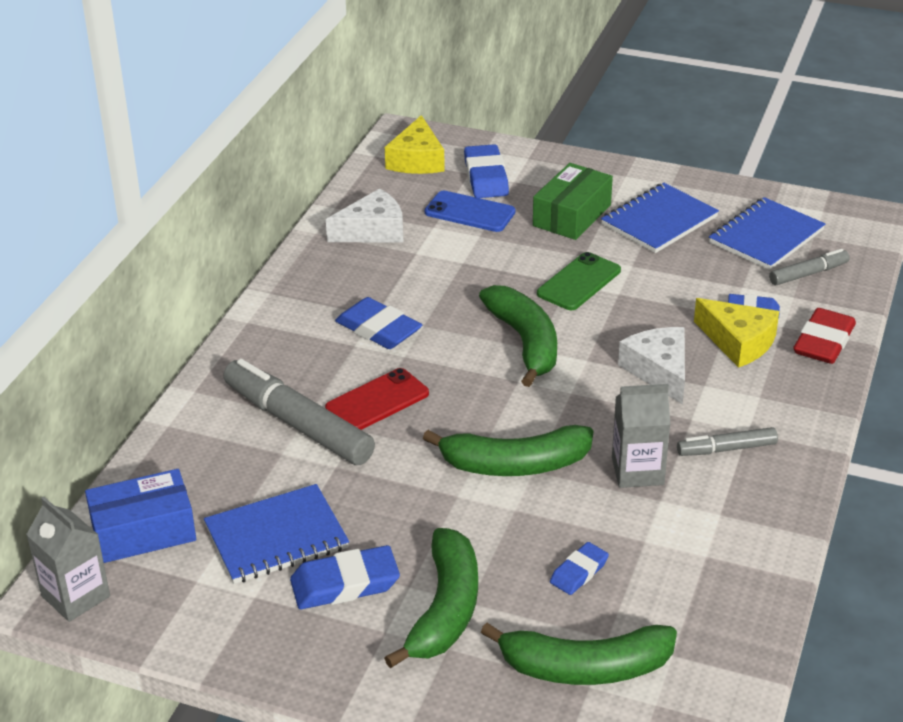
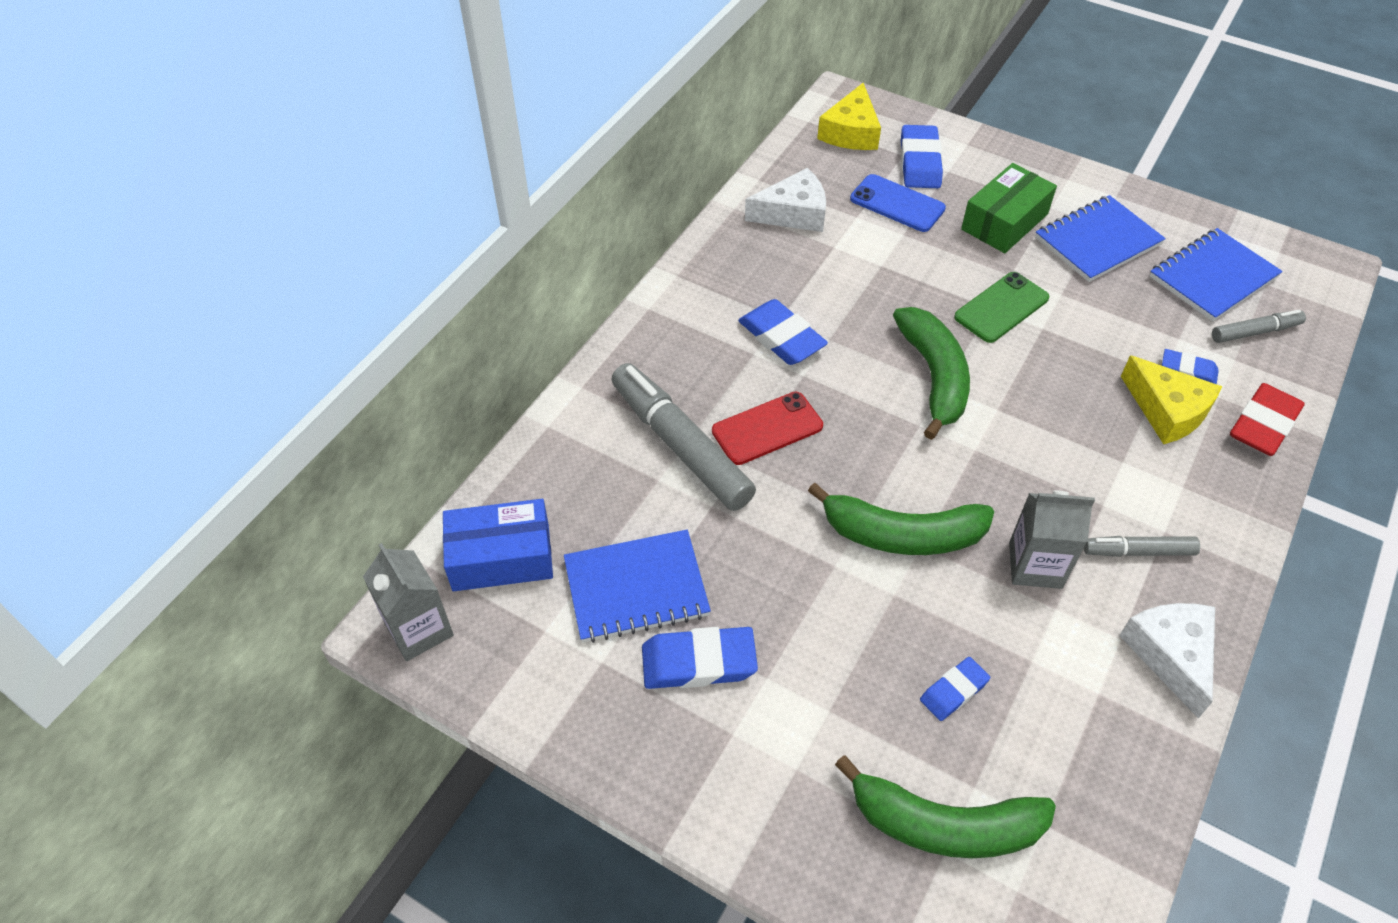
camera: 10 degrees right, 15 degrees up
green banana [384,528,478,668] -> none
white cheese [618,327,685,405] -> white cheese moved to [1119,603,1215,718]

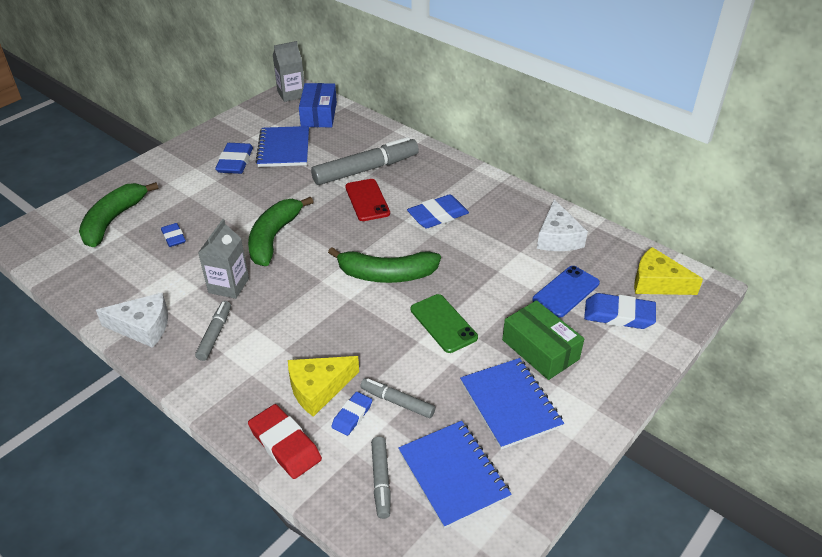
camera: 100 degrees right, 10 degrees down
none -> grey marker [360,378,435,418]

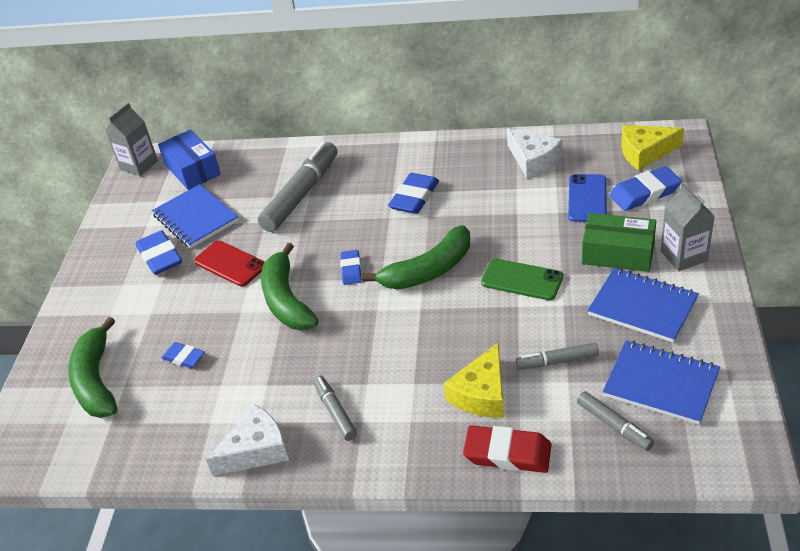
camera: 30 degrees left, 0 degrees up
grey carton [198,219,249,299] -> grey carton moved to [661,183,715,271]
blue eraser [331,392,372,436] -> blue eraser moved to [340,250,362,285]
red phone [345,179,390,221] -> red phone moved to [194,240,265,287]

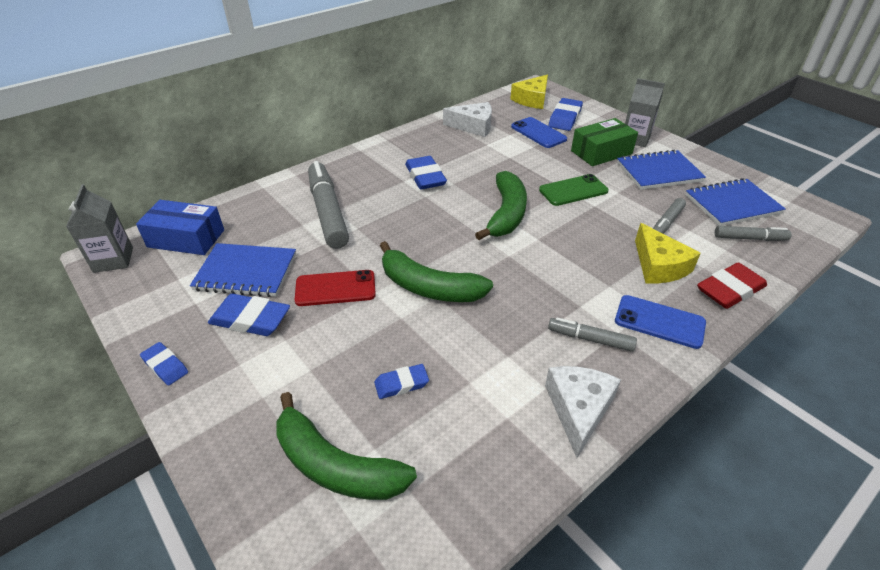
camera: 50 degrees left, 0 degrees up
blue eraser [340,250,362,285] -> blue eraser moved to [140,342,188,386]
none -> blue phone [615,295,706,349]

